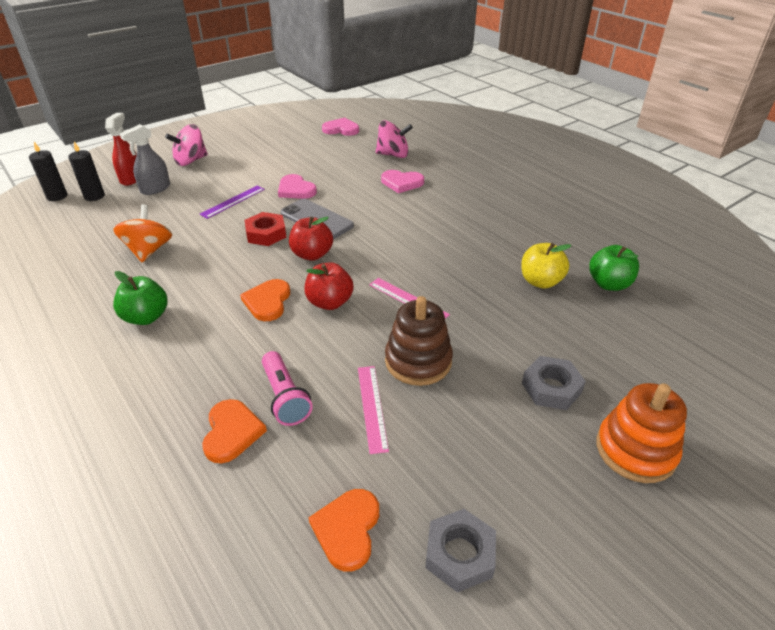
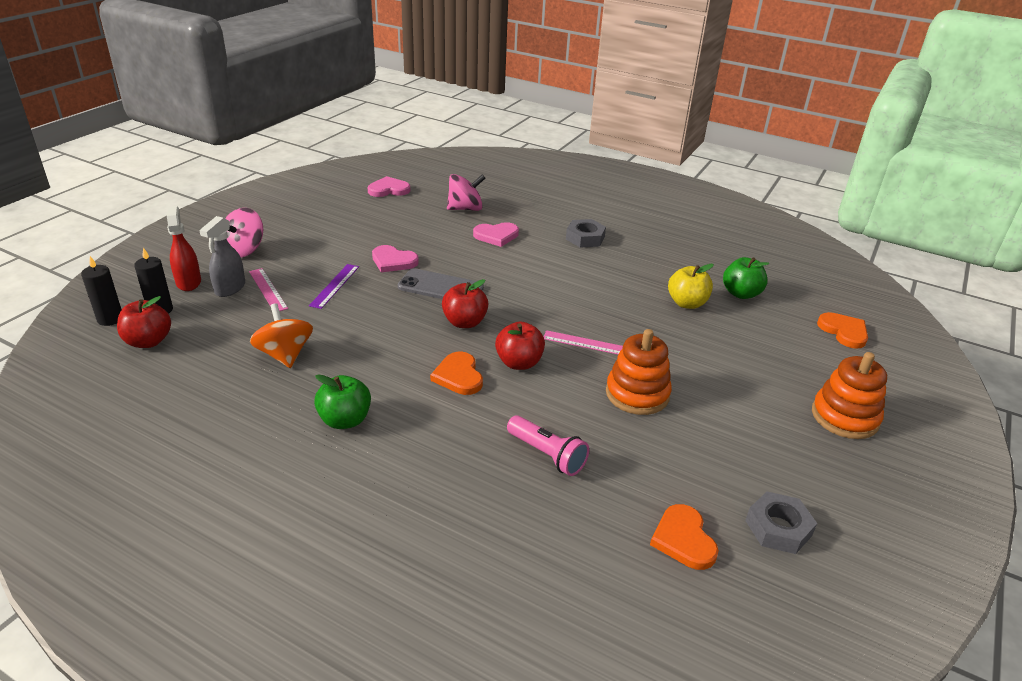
camera: 25 degrees left, 5 degrees down
orange heart [202,399,267,463] -> orange heart moved to [817,312,868,349]
red nut [245,212,286,246] -> none
pink ruler [358,366,389,454] -> pink ruler moved to [249,268,288,311]
brown stacking toy [385,296,453,386] -> orange stacking toy [606,329,672,415]
grey nut [522,356,586,410] -> grey nut moved to [566,219,606,248]
none -> red apple [117,296,171,348]

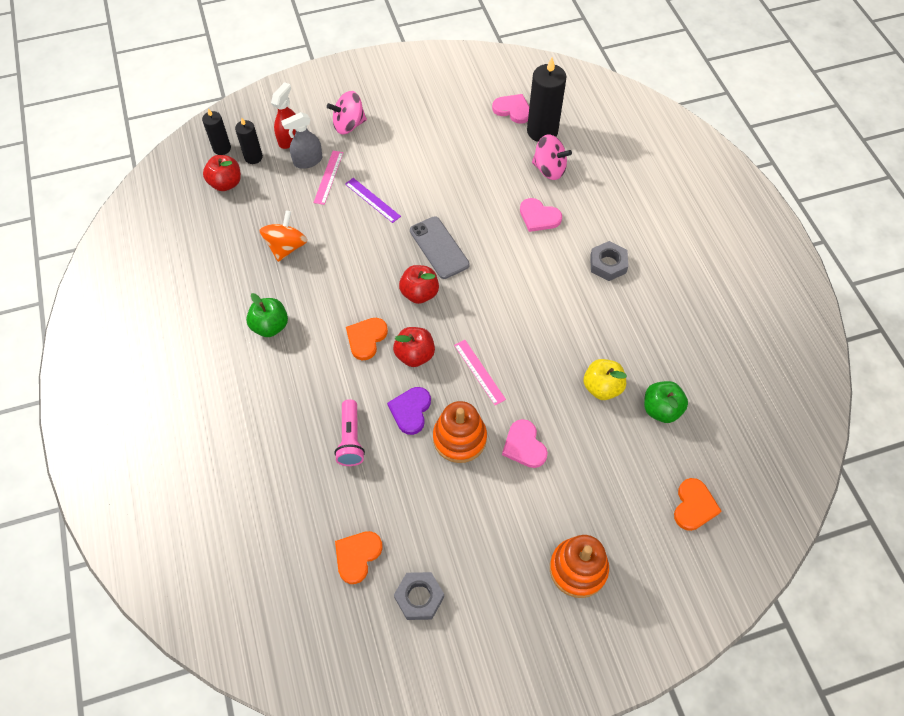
camera: 45 degrees right, 25 degrees up
purple ruler [309,264,359,309] -> purple ruler turned 75 degrees clockwise [345,178,401,223]
pink heart [372,245,419,272] -> pink heart moved to [502,419,548,468]
none -> purple heart [387,387,431,435]
none -> black candle [527,57,566,142]

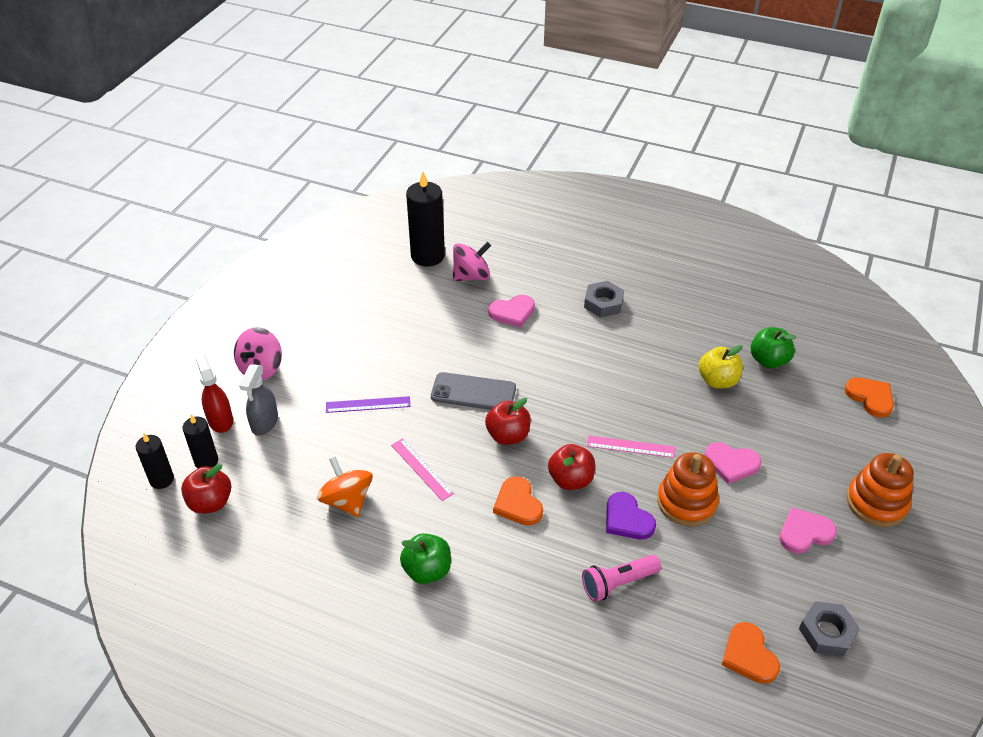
camera: 50 degrees left, 15 degrees down
pink ruler [313,151,343,205] -> pink ruler moved to [391,438,454,501]
pink flashlight [334,399,365,466] -> pink flashlight turned 120 degrees clockwise [582,555,661,602]
pink heart [492,94,529,124] -> pink heart moved to [780,507,837,554]

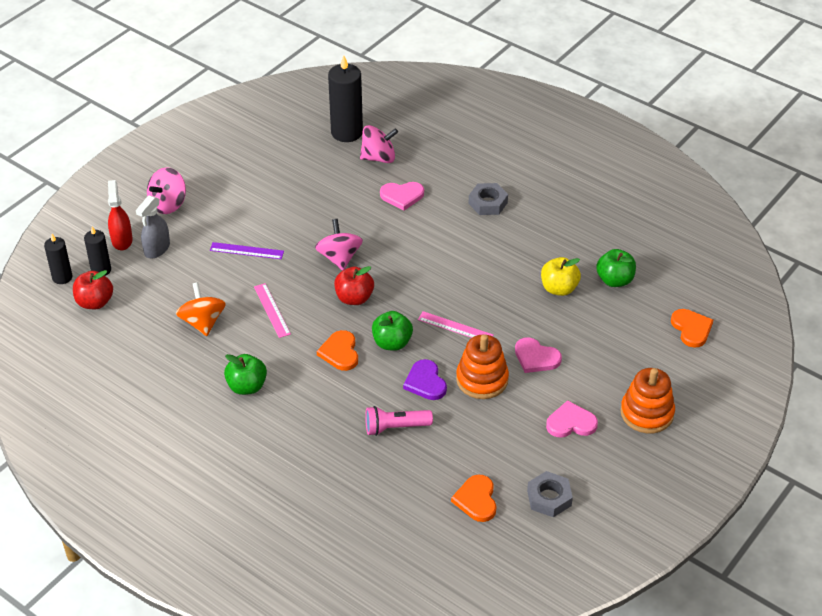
camera: 15 degrees right, 0 degrees up
grey phone [431,372,516,410] -> pink spinning top [315,219,363,271]
red apple [548,444,595,490] -> green apple [372,311,413,351]

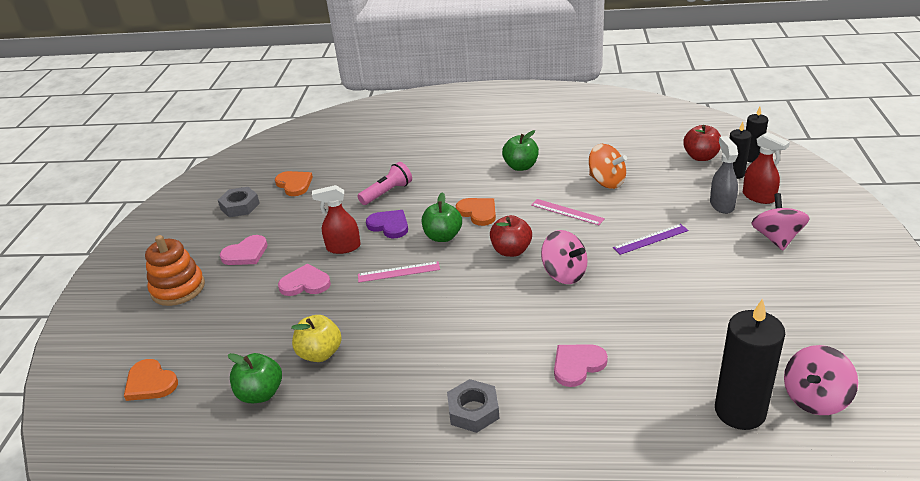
camera: 150 degrees right, 10 degrees down
pink spinning top [360,125,398,163] -> pink spinning top moved to [784,345,858,415]
orange stacking toy [456,334,509,399] -> red spray bottle [312,185,361,254]

